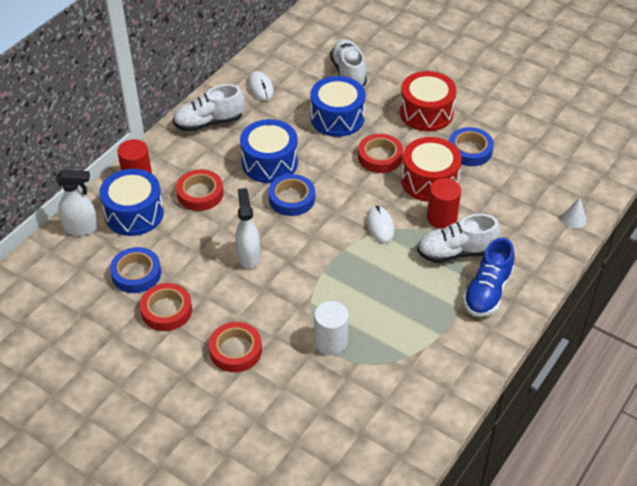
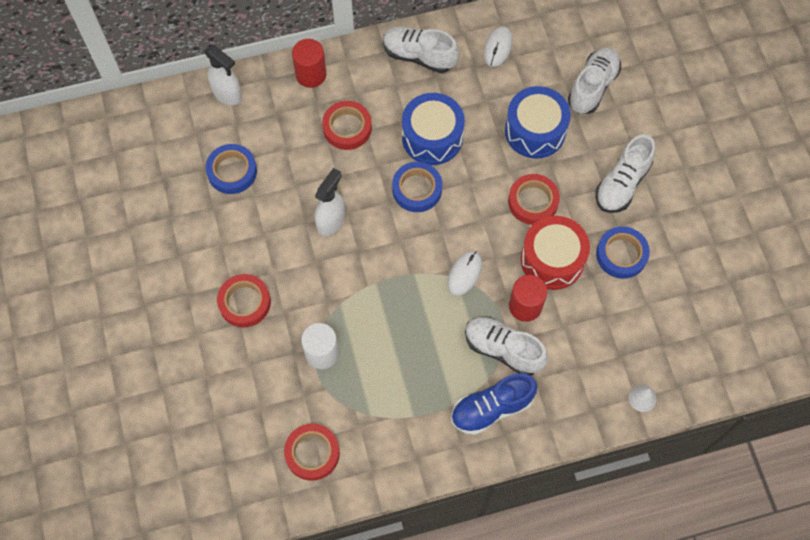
camera: 40 degrees right, 20 degrees up
blue drum [99,169,164,236] -> none
red tape [140,283,192,331] -> red tape moved to [284,424,340,481]
red drum [400,71,457,131] -> white shoe [595,134,655,213]

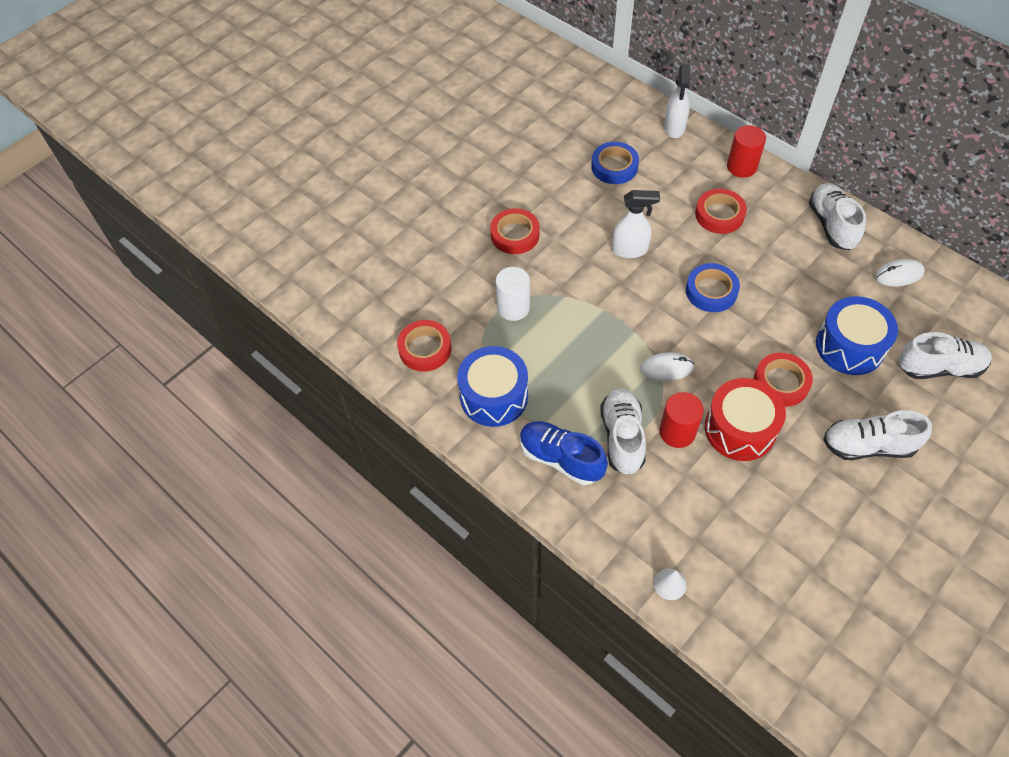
camera: 60 degrees right, 10 degrees down
blue drum [402,93,465,165] -> blue drum moved to [457,346,528,427]
blue tape [596,226,650,279] -> none

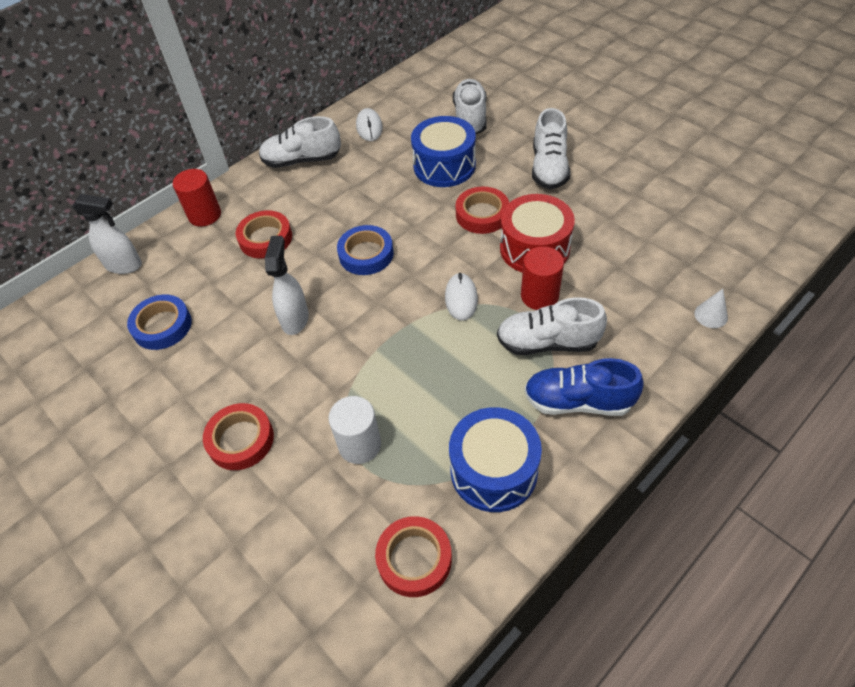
camera: 85 degrees left, 5 degrees down
blue shoe [520,421,608,485] -> blue shoe turned 60 degrees clockwise [524,358,644,416]

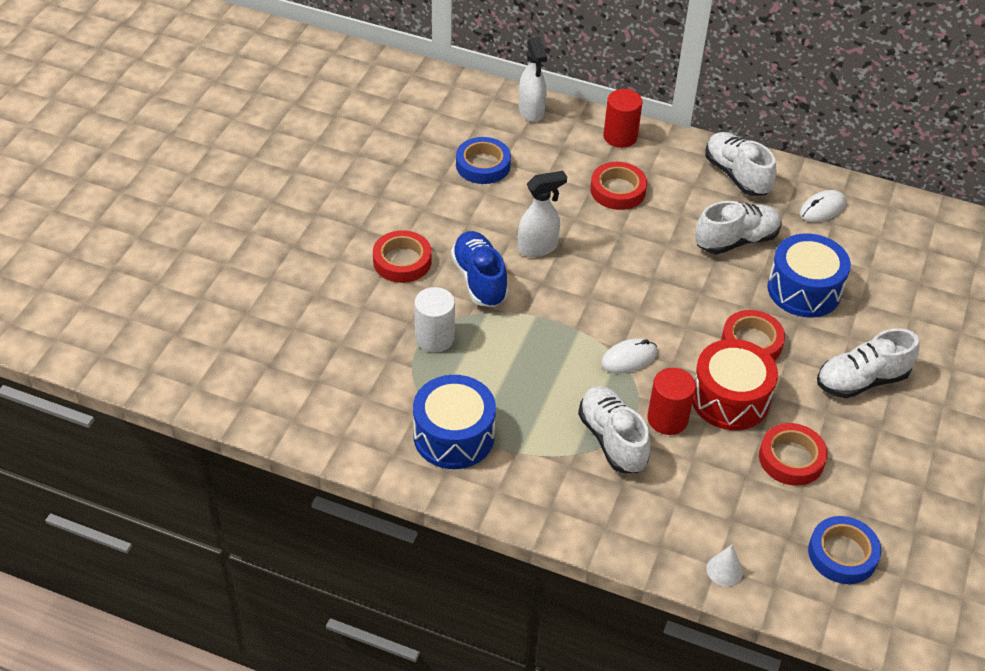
camera: 60 degrees right, 5 degrees down
blue tape [337,225,394,275] -> blue tape moved to [808,516,881,584]
red tape [375,516,452,597] -> red tape moved to [759,423,828,486]
white shoe [453,79,487,134] -> white shoe moved to [695,201,782,254]
blue shoe [524,358,644,416] -> blue shoe moved to [451,231,508,307]

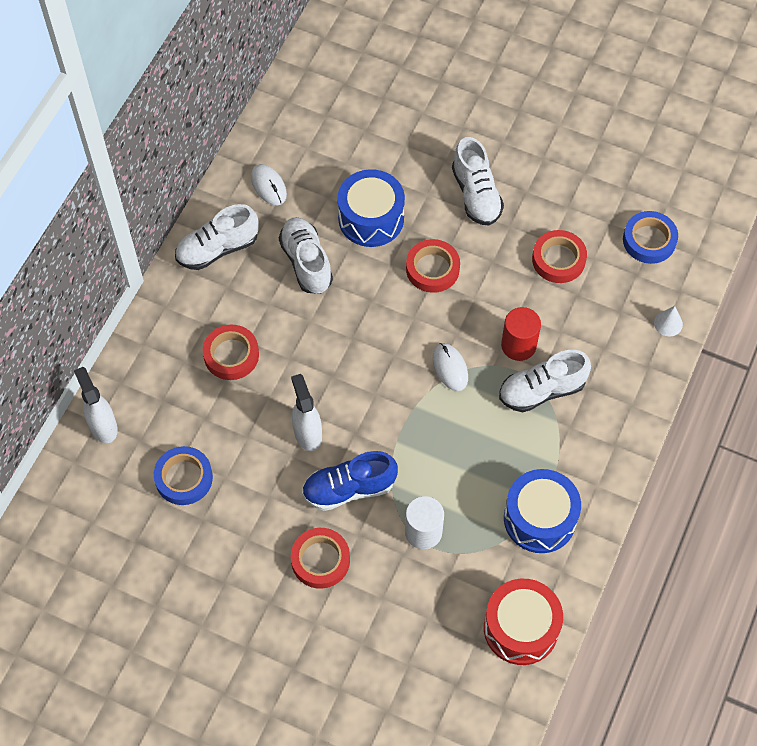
camera: 85 degrees left, 15 degrees up
white spray bottle [519,37,547,122] -> white spray bottle turned 105 degrees counterclockwise [74,367,118,443]
red cylinder [603,89,643,148] -> none
red drum [692,339,778,430] -> red drum moved to [484,579,563,665]

